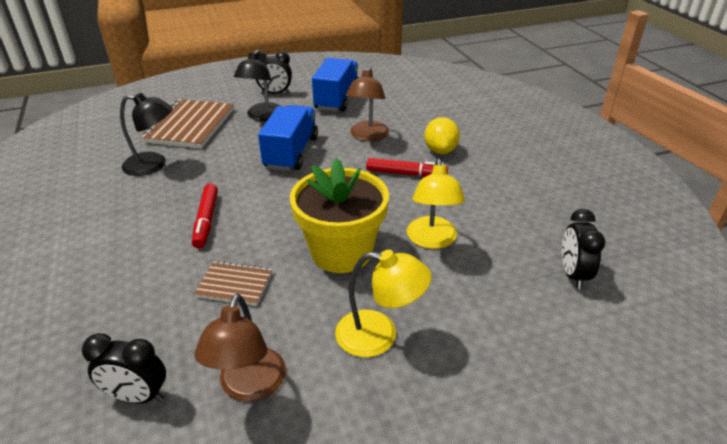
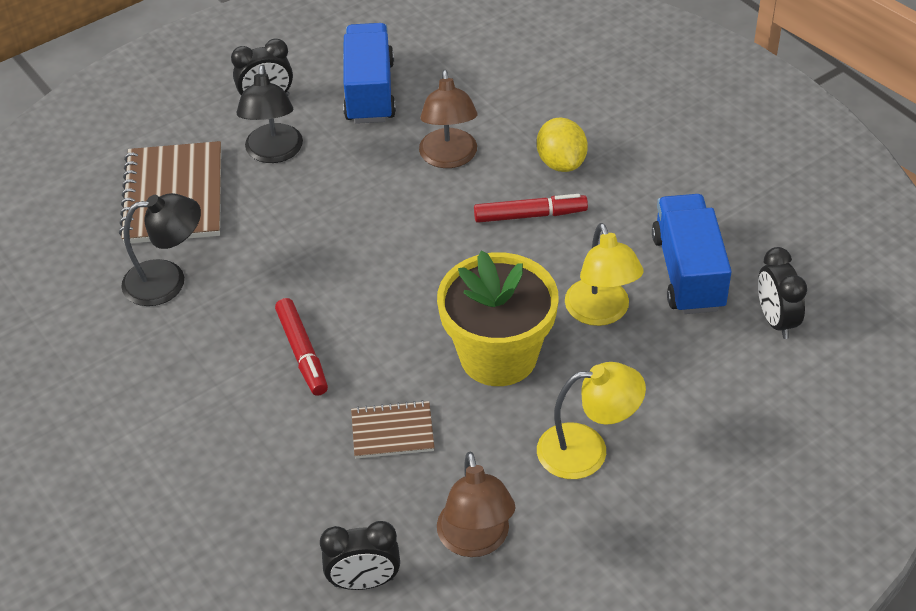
camera: 15 degrees left, 10 degrees up
blue truck [258,105,318,171] -> blue truck moved to [652,194,732,314]

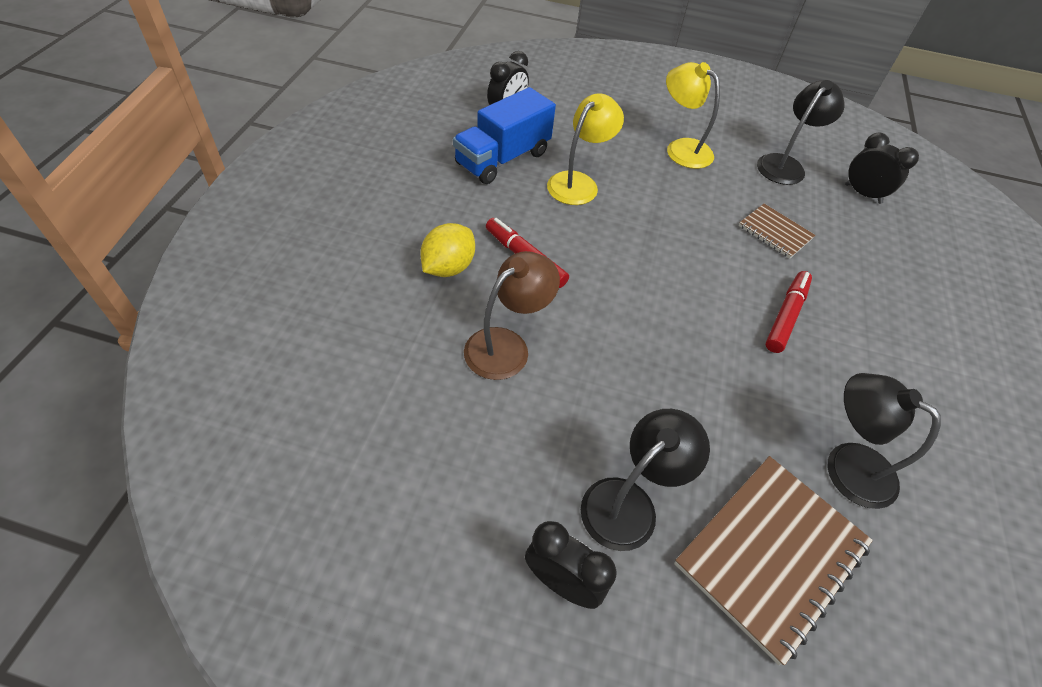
camera: 135 degrees left, 5 degrees up
blue truck [343,23,396,124] -> none
yellow flower pot [437,251,559,386] -> none
brown lamp [437,451,516,557] -> black lamp [757,80,845,185]

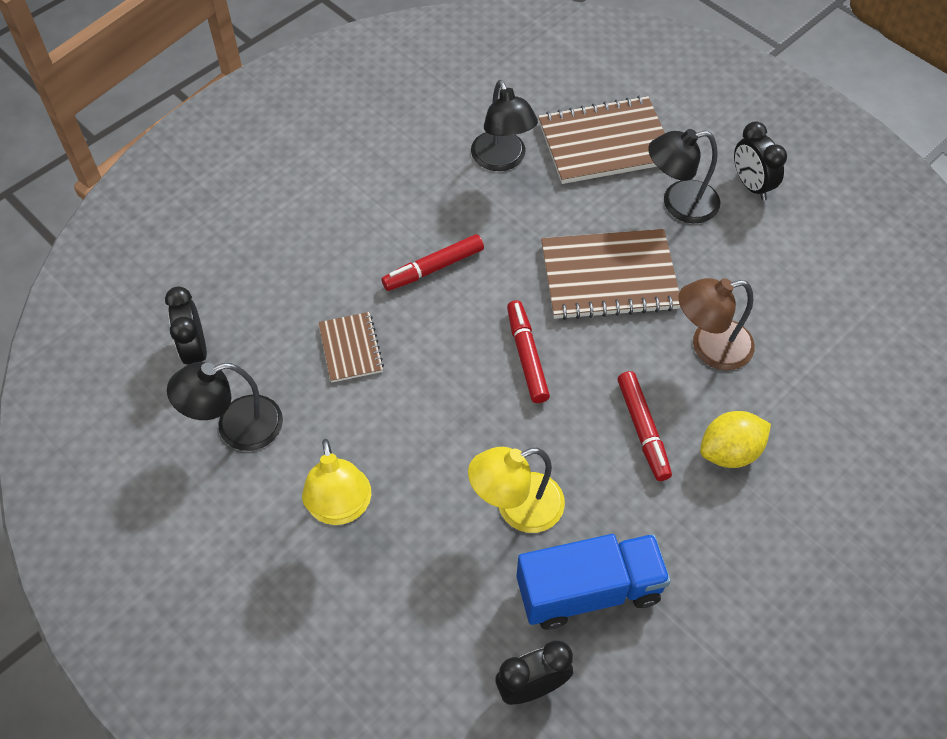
camera: 145 degrees left, 5 degrees up
none -> red marker [507,300,550,403]
none -> brown notebook [541,229,680,320]

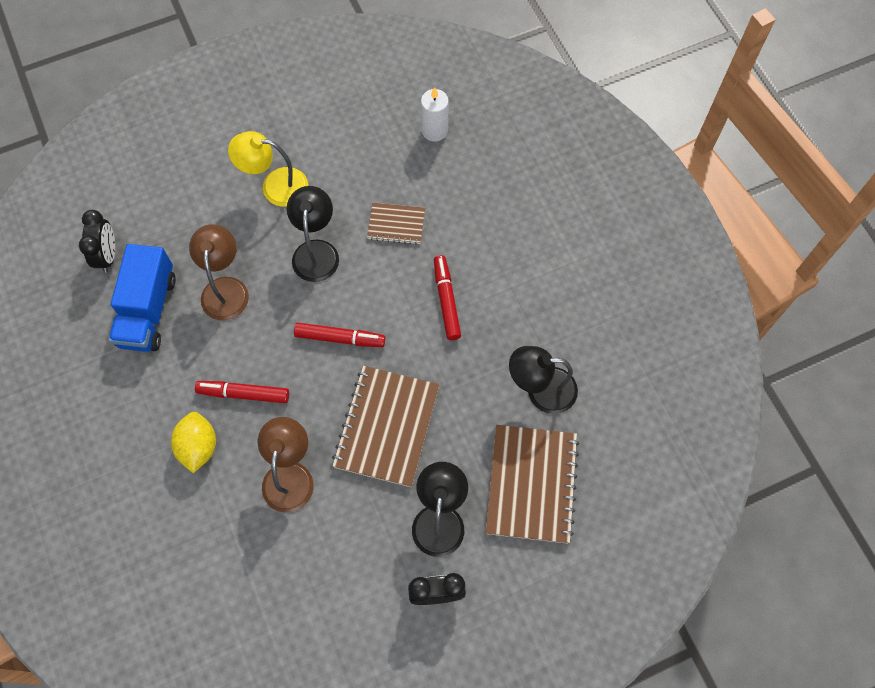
camera: 110 degrees right, 10 degrees up
black clock [165,286,207,365] -> white candle [421,87,449,141]
black lamp [167,362,283,451] -> black lamp moved to [287,186,339,282]
yellow lamp [468,447,565,533] -> brown lamp [189,224,249,321]

